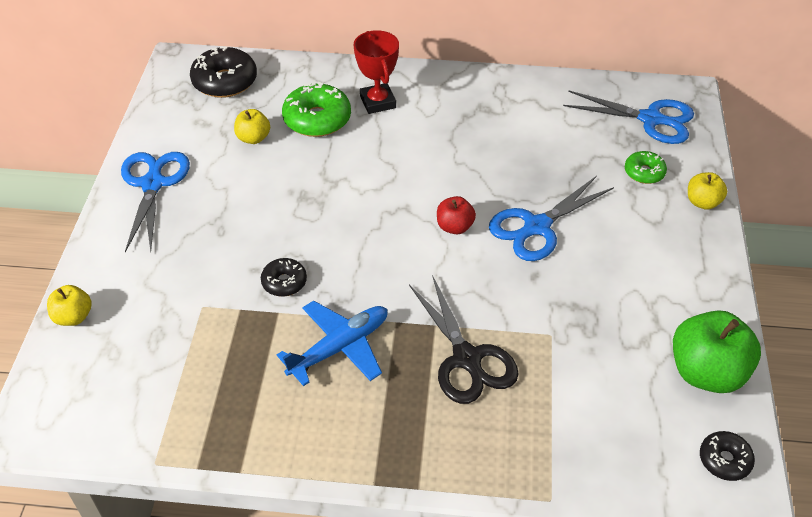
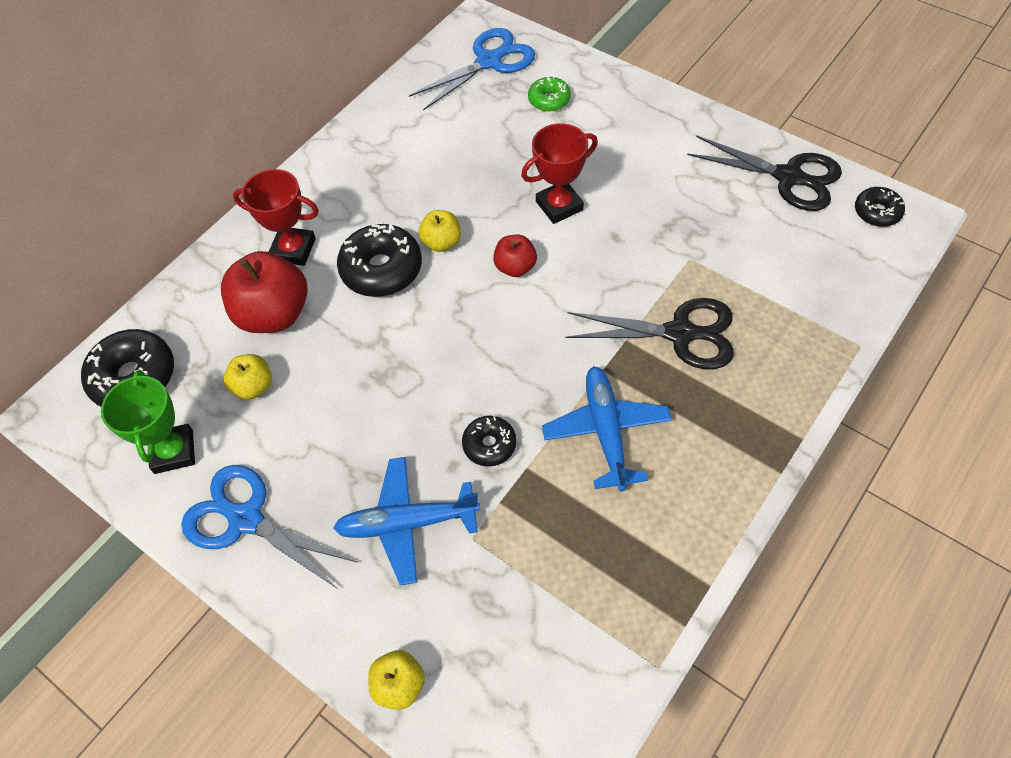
camera: 55 degrees left, 10 degrees up
green donut [282,82,351,137] -> red apple [221,251,307,333]
blue scissors [489,176,614,261] -> red trophy [521,123,598,224]
green apple [673,311,761,393] -> black scissors [687,135,842,211]
yellow apple [688,172,727,210] -> yellow apple moved to [418,210,461,252]
none -> green trophy [101,370,195,474]
none -> blue plane [333,457,480,585]
none -> black donut [337,224,422,297]

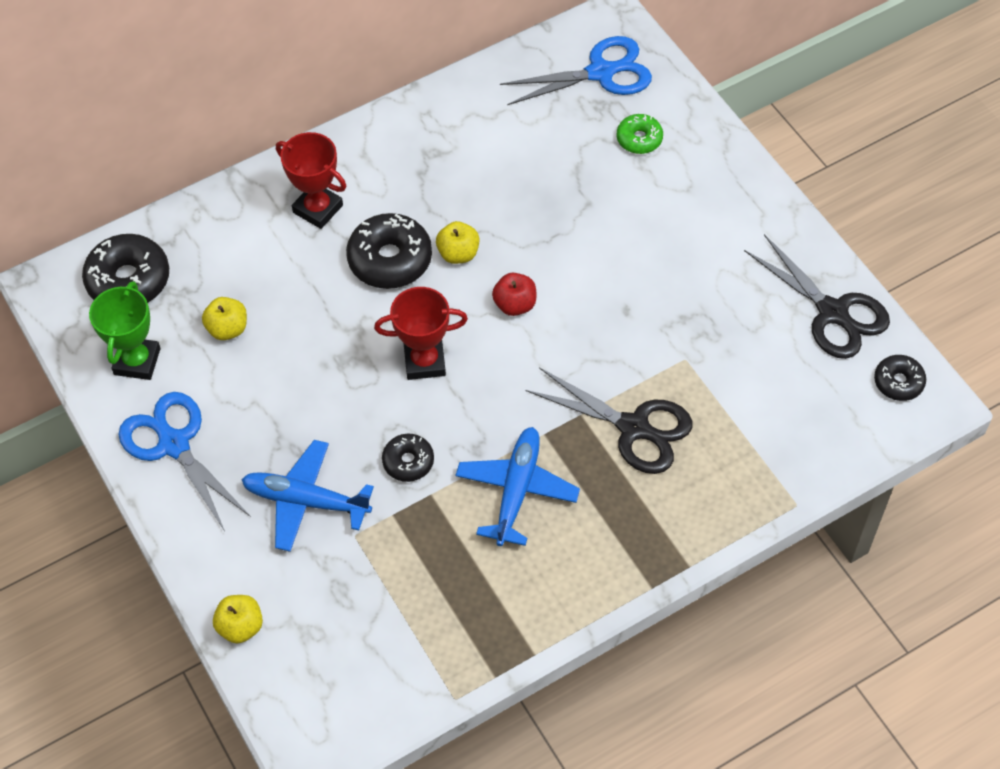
camera: 20 degrees right, 0 degrees up
red apple [221,251,307,333] -> none
red trophy [521,123,598,224] -> red trophy moved to [374,287,468,380]

